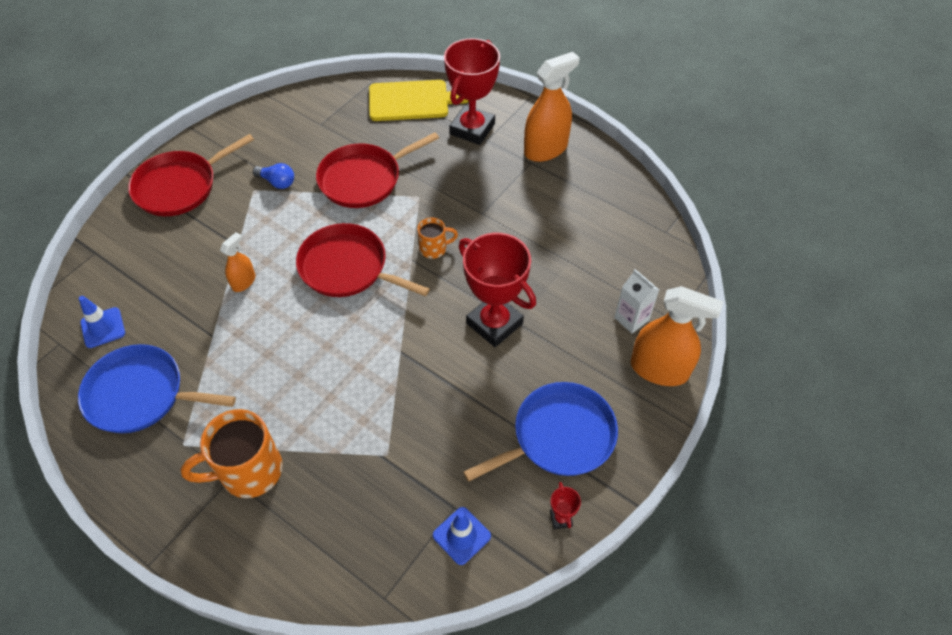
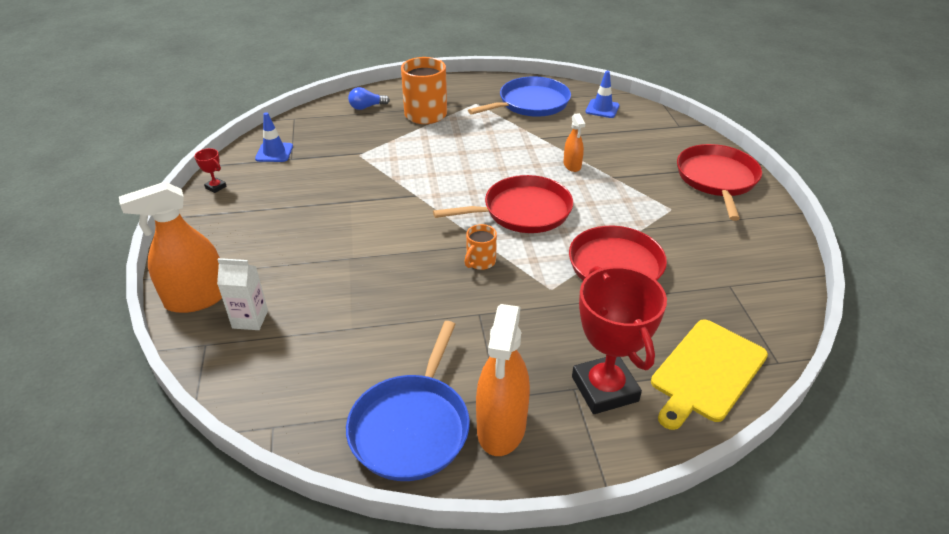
camera: 135 degrees right, 15 degrees down
blue light bulb [253,163,294,189] -> blue light bulb moved to [348,87,390,110]
red trophy [459,233,536,347] -> none
blue pan [463,382,618,482] -> blue pan moved to [346,321,470,481]

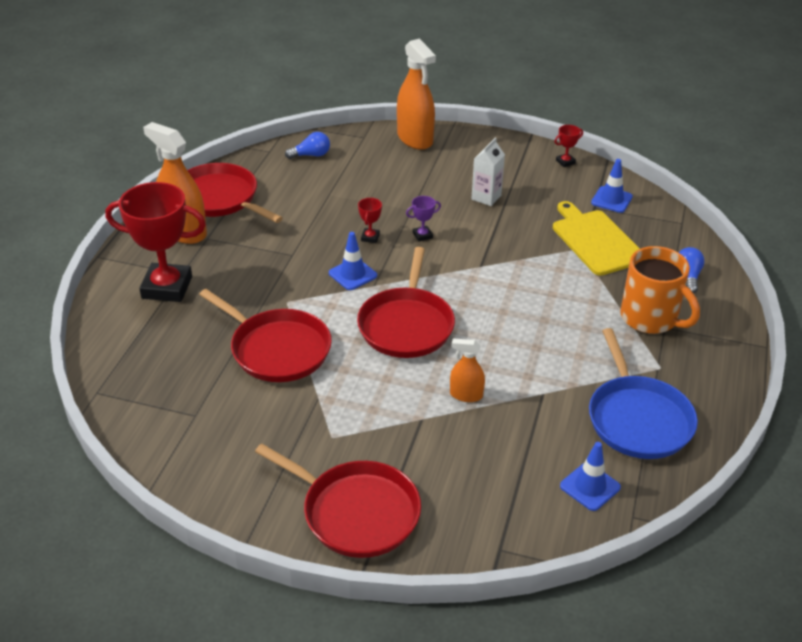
camera: 115 degrees right, 0 degrees up
orange spray bottle [119,182,222,313] -> orange spray bottle turned 150 degrees clockwise [397,38,436,150]
white carton [217,258,268,330] -> white carton moved to [471,138,505,206]
blue pan [346,321,470,481] -> red pan [187,163,283,223]
orange mug [465,224,497,270] -> blue traffic cone [329,232,377,290]
yellow cutting board [651,319,768,430] -> yellow cutting board moved to [553,201,640,276]
none -> blue light bulb [285,132,330,159]
none -> red trophy [358,198,382,243]
none -> purple trophy [406,196,441,241]

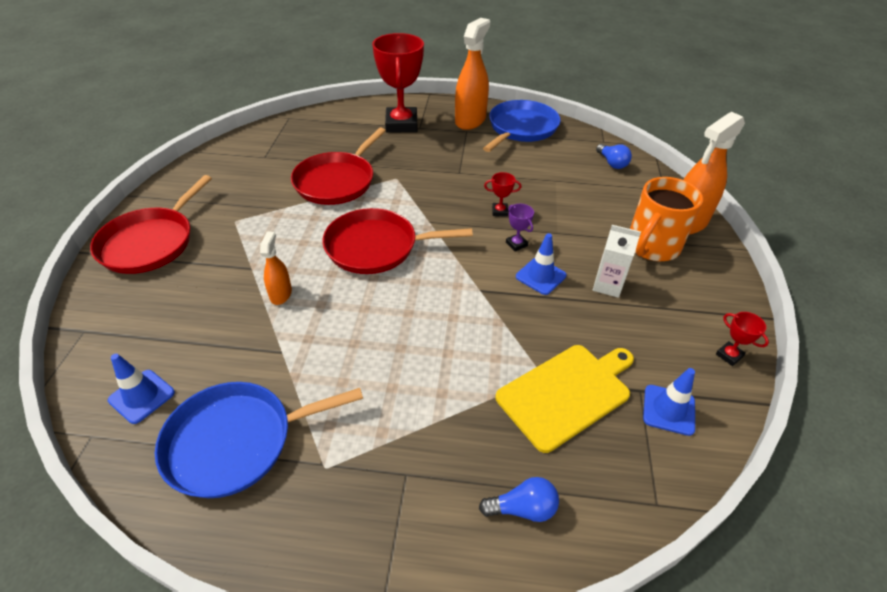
camera: 80 degrees right, 5 degrees up
red pan [187,163,283,223] -> blue pan [483,100,560,152]
blue traffic cone [329,232,377,290] -> blue traffic cone moved to [516,233,566,295]
orange mug [620,246,700,334] -> orange mug moved to [630,177,703,261]

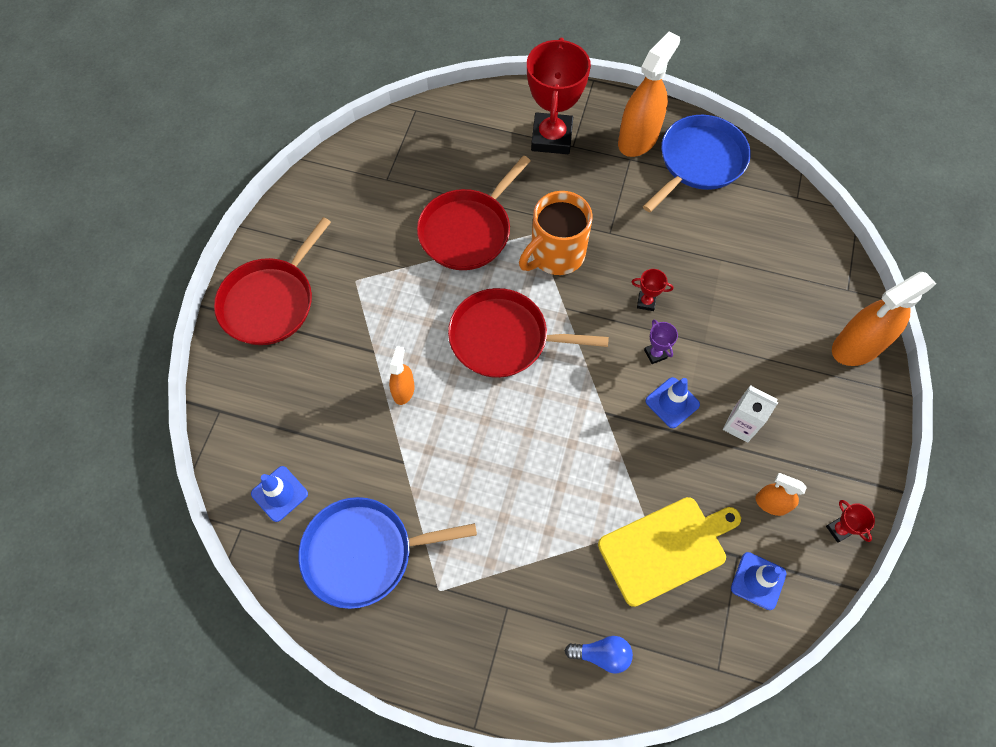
camera: 10 degrees right, 20 degrees up
blue light bulb [596,144,632,169] -> none
orange mug [630,177,703,261] -> orange mug moved to [519,191,592,275]
none -> orange spray bottle [755,473,807,516]

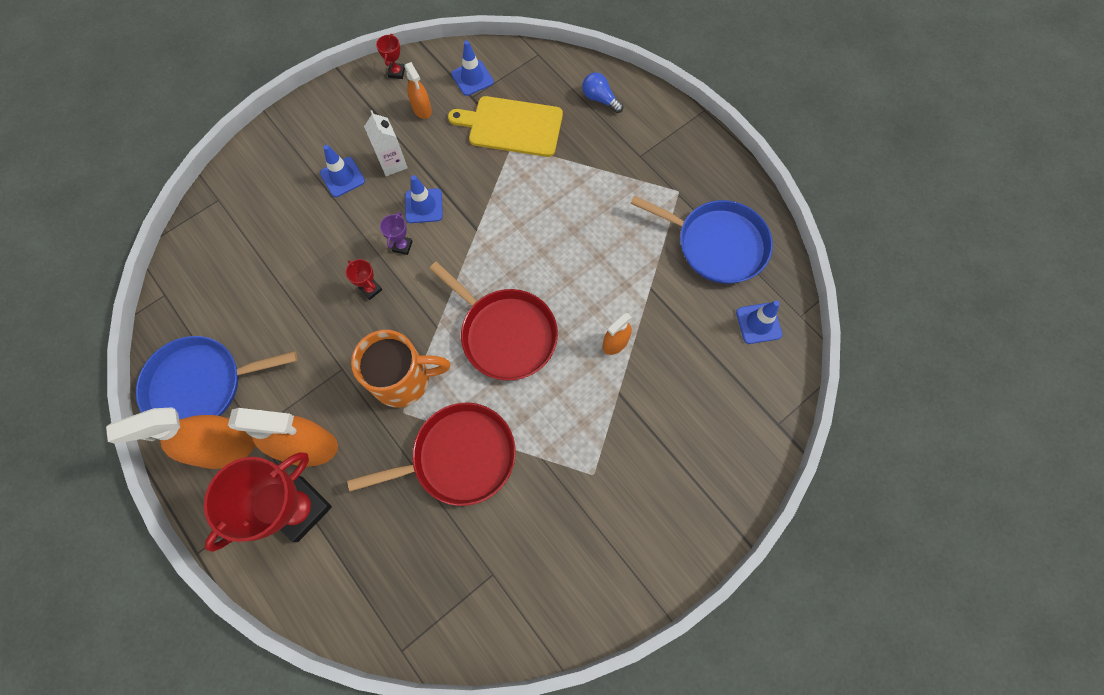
camera: 145 degrees left, 5 degrees up
red pan [214,217,331,345] -> none
orange spray bottle [832,272,936,366] -> orange spray bottle moved to [228,408,338,467]
none -> blue traffic cone [320,145,365,197]

